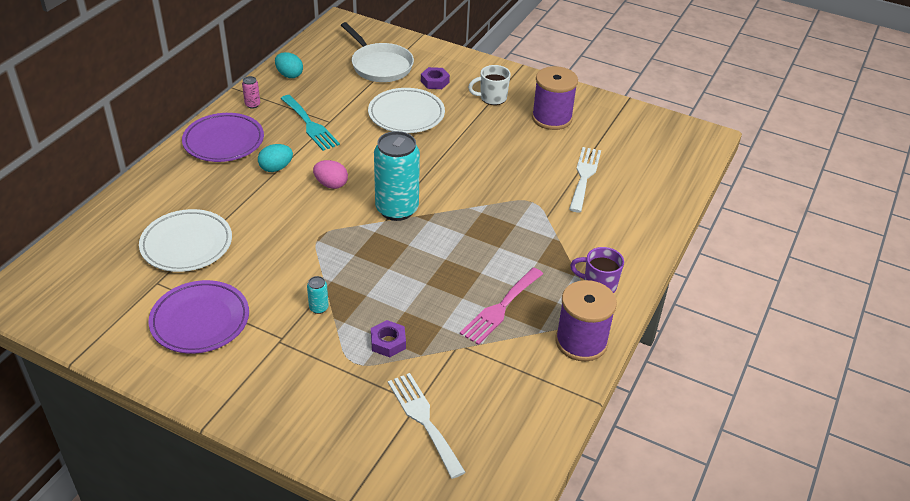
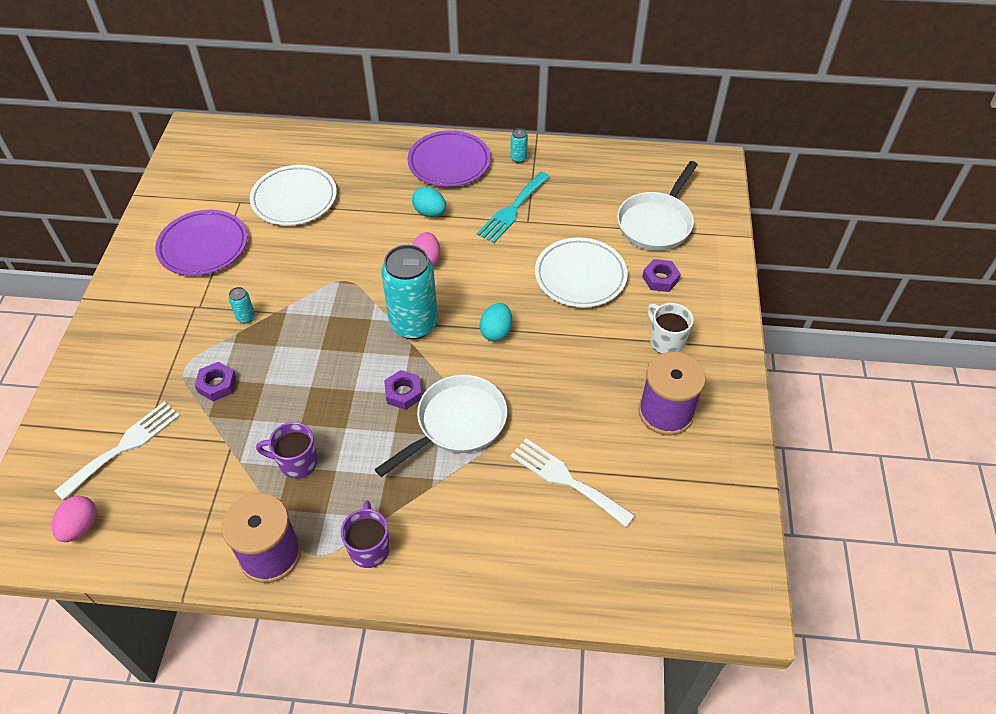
camera: 70 degrees right, 10 degrees up
pink can [242,76,260,109] -> turquoise can [510,128,528,163]
turquoise egg [275,52,303,78] -> turquoise egg moved to [480,303,512,342]
pink fork [460,267,543,345] -> purple mug [256,422,318,478]
white fork [569,147,601,212] -> white fork turned 135 degrees counterclockwise [511,438,635,527]
none -> pink egg [52,496,97,542]
none -> white pan [375,375,507,477]
none -> purple nut [384,370,422,410]

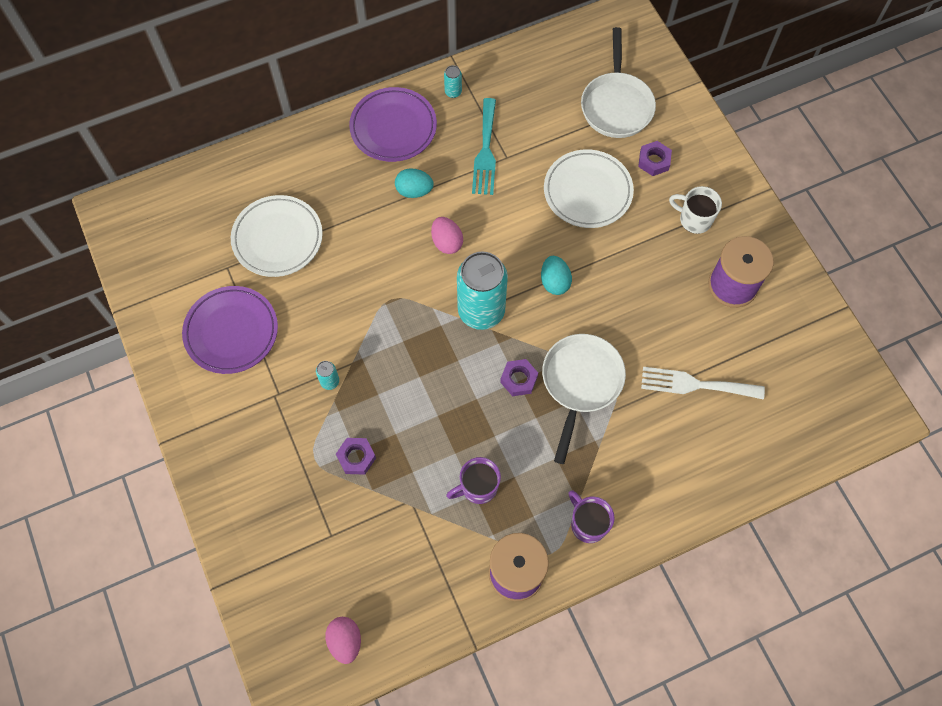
camera: 30 degrees left, 15 degrees up
white fork [54,402,180,500] -> none

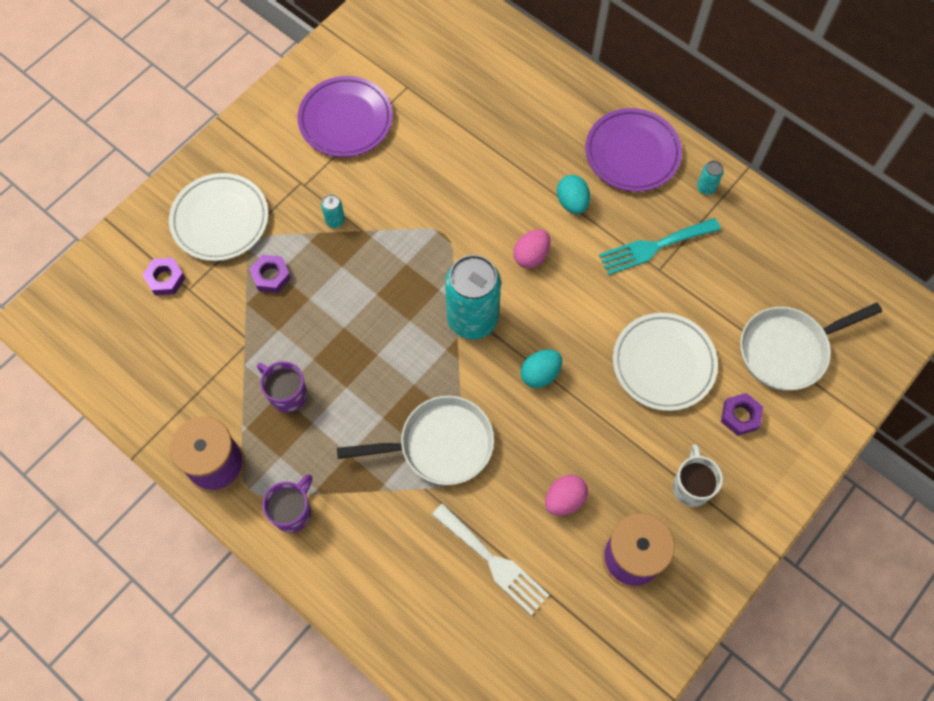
camera: 65 degrees right, 0 degrees up
white plate [231,195,323,277] -> white plate moved to [169,173,269,261]
pink egg [325,617,361,664] -> pink egg moved to [545,475,588,516]
purple nut [500,359,538,396] -> purple nut moved to [142,258,185,296]
white fork [641,367,765,400] -> white fork turned 150 degrees clockwise [432,503,549,615]

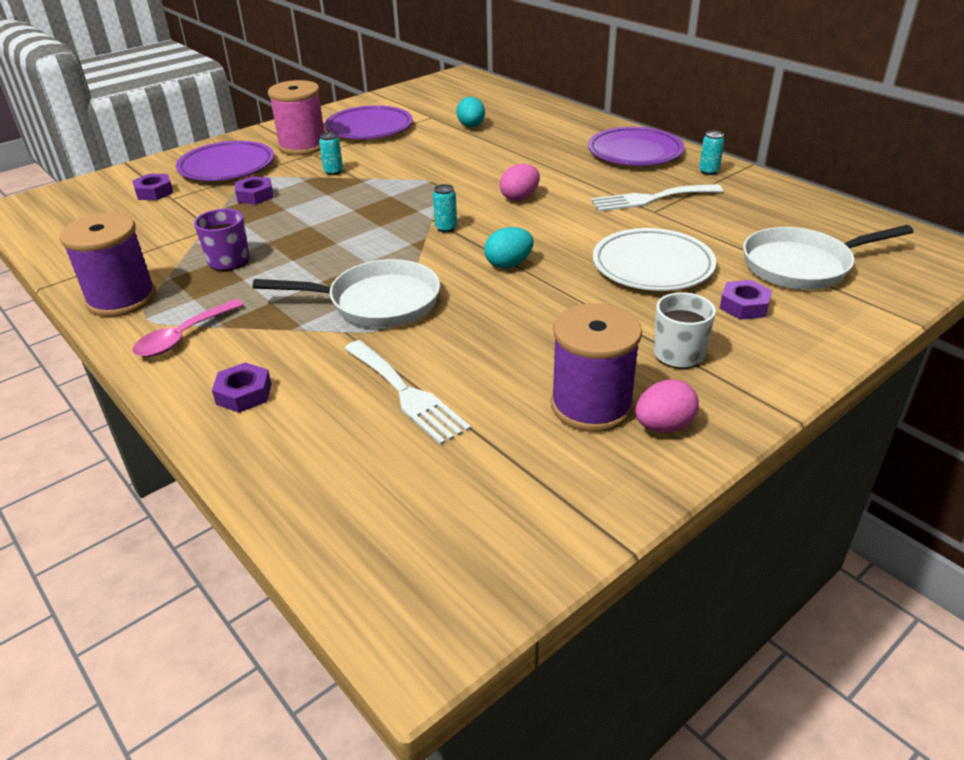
camera: 10 degrees right, 30 degrees down
white plate [169,173,269,261] -> purple plate [176,141,274,181]
purple mug [262,474,312,533] -> pink spoon [133,299,244,357]
turquoise can [445,255,501,340] -> turquoise can [433,184,457,233], size x0.40
pink egg [545,475,588,516] -> pink egg moved to [635,379,699,433]
turquoise egg [557,175,590,214] -> turquoise egg moved to [456,97,485,127]
turquoise fork [599,218,721,275] -> white fork [591,184,723,212]
none -> purple nut [212,362,271,413]
none -> pink spool [268,80,325,155]

